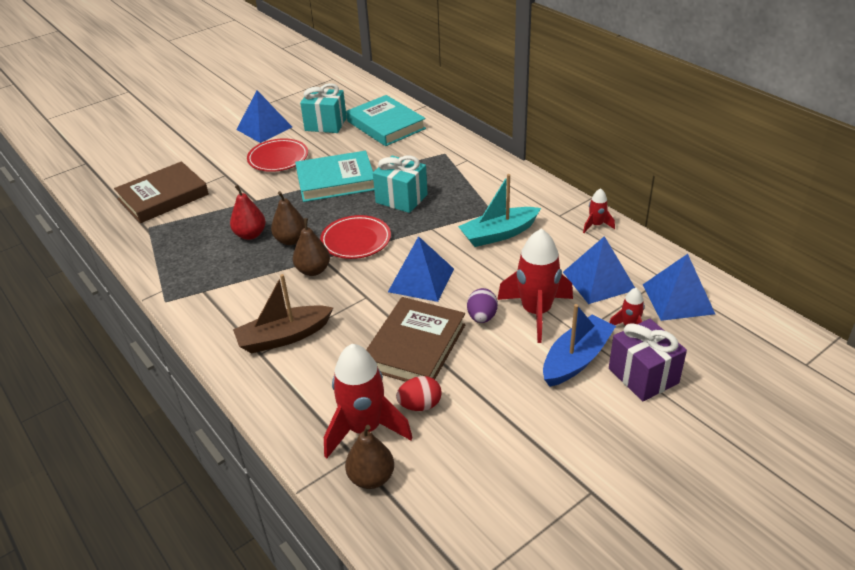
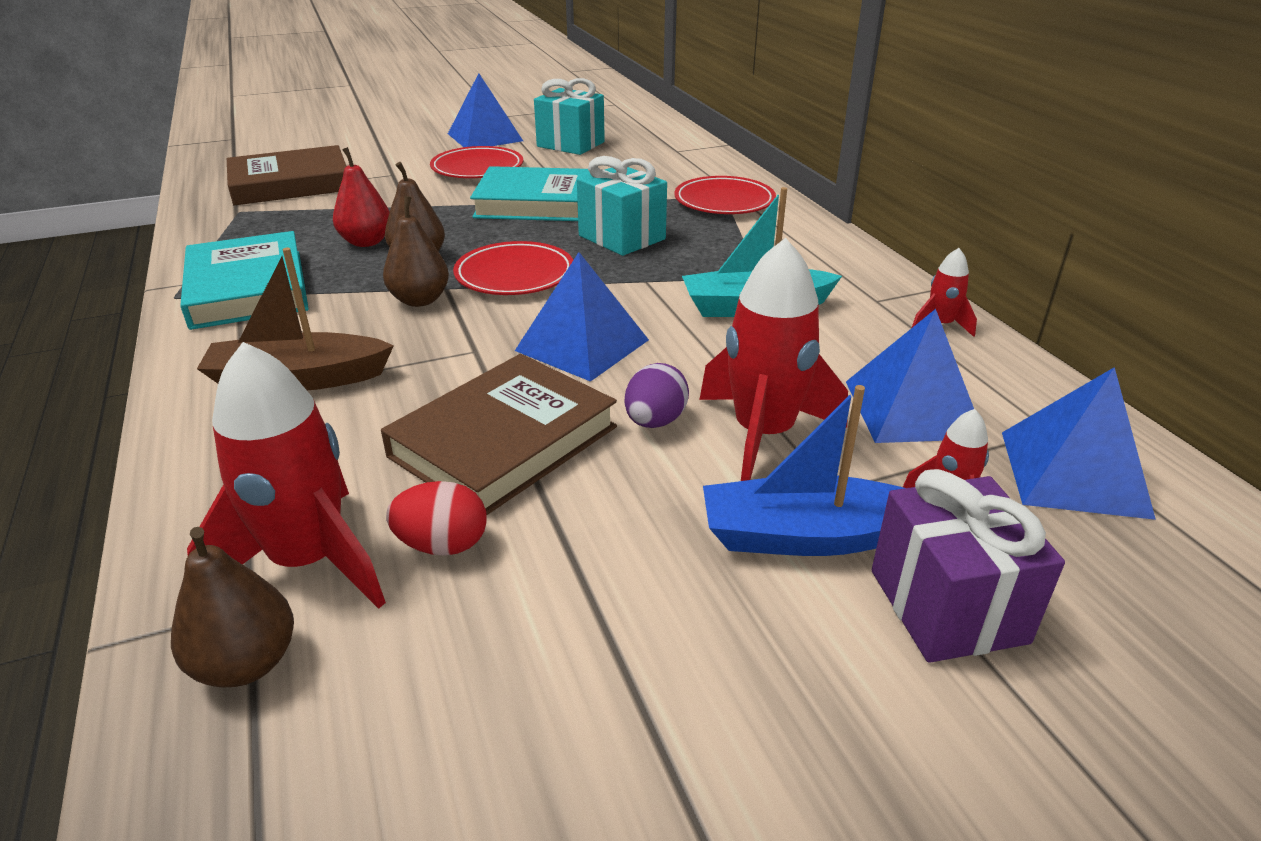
camera: 15 degrees right, 5 degrees down
turquoise book [346,95,426,146] -> turquoise book moved to [180,231,309,330]
blue boat [543,304,616,387] -> blue boat turned 150 degrees counterclockwise [703,385,904,556]
none -> red plate [674,176,776,214]

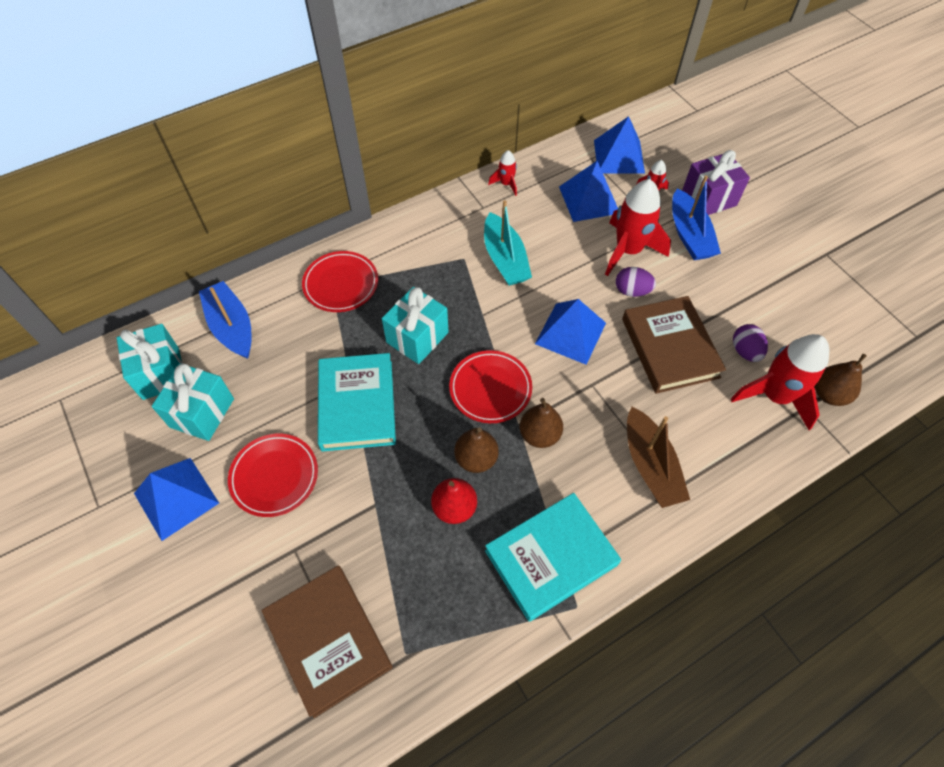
camera: 100 degrees left, 25 degrees up
brown book [381,354,617,516] -> brown book turned 45 degrees clockwise [622,296,726,394]
red egg [386,481,487,556] -> purple egg [733,324,768,362]
none -> turquoise gift [117,324,182,400]
none -> blue boat [199,281,251,359]

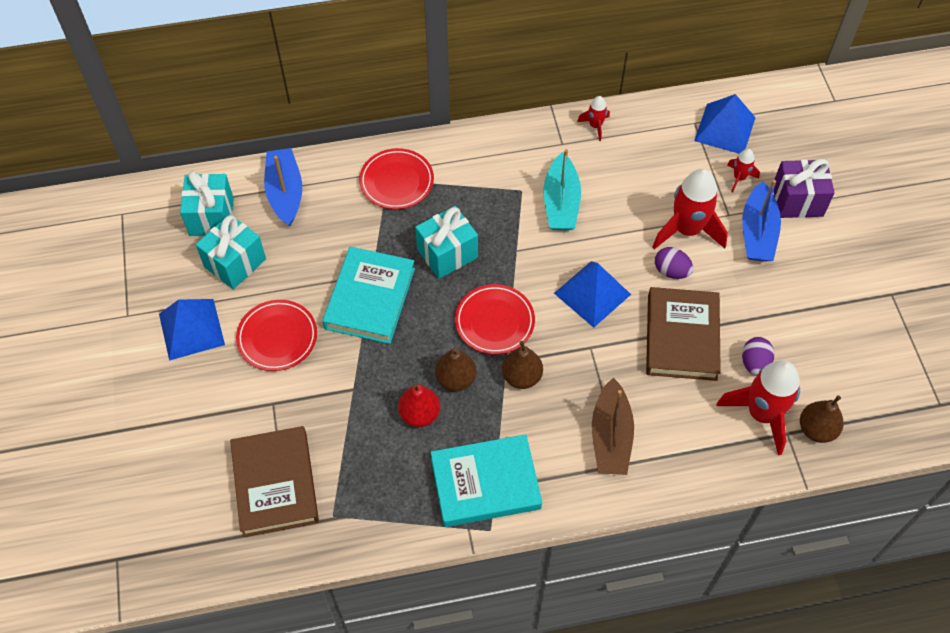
camera: 20 degrees right, 0 degrees up
blue pyramid [559,161,618,222] -> none

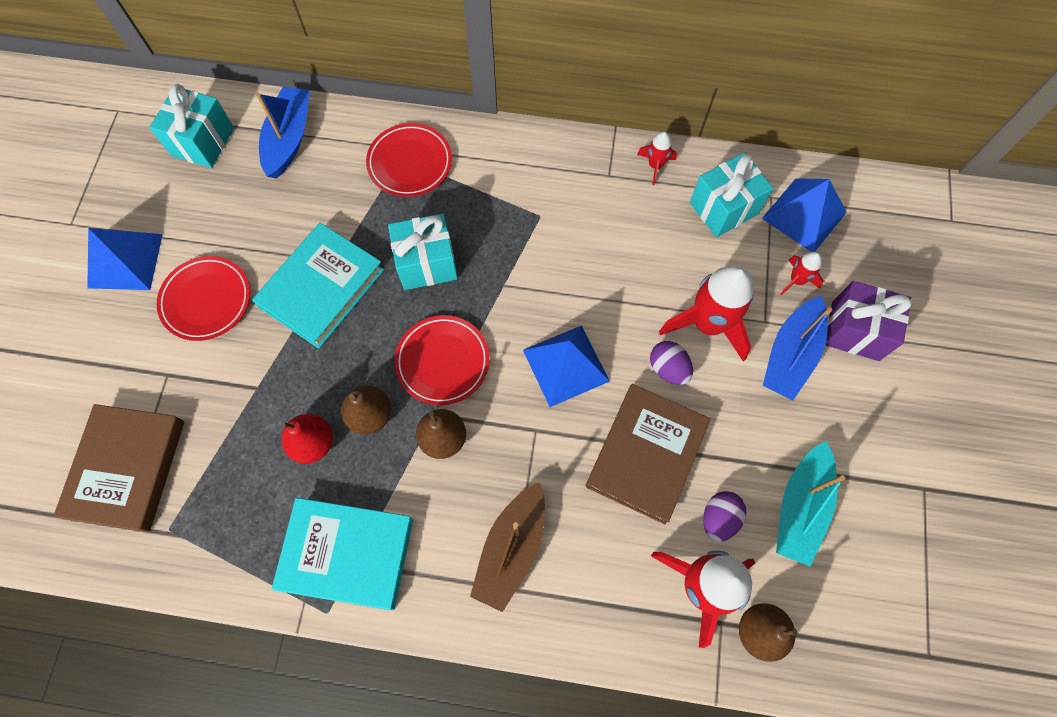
camera: 20 degrees right, 10 degrees up
turquoise gift [196,214,266,289] -> turquoise gift moved to [690,153,773,237]
turquoise boat [543,149,581,231] -> turquoise boat moved to [776,441,845,567]

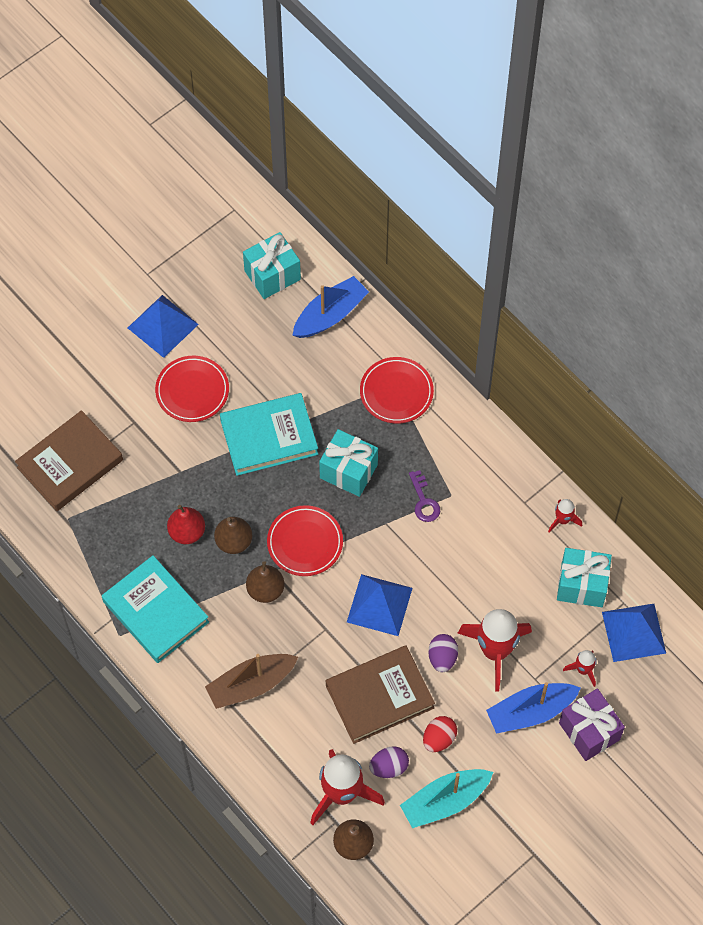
camera: 40 degrees right, 5 degrees down
none -> purple key [409,470,440,522]
none -> red egg [423,716,457,752]

